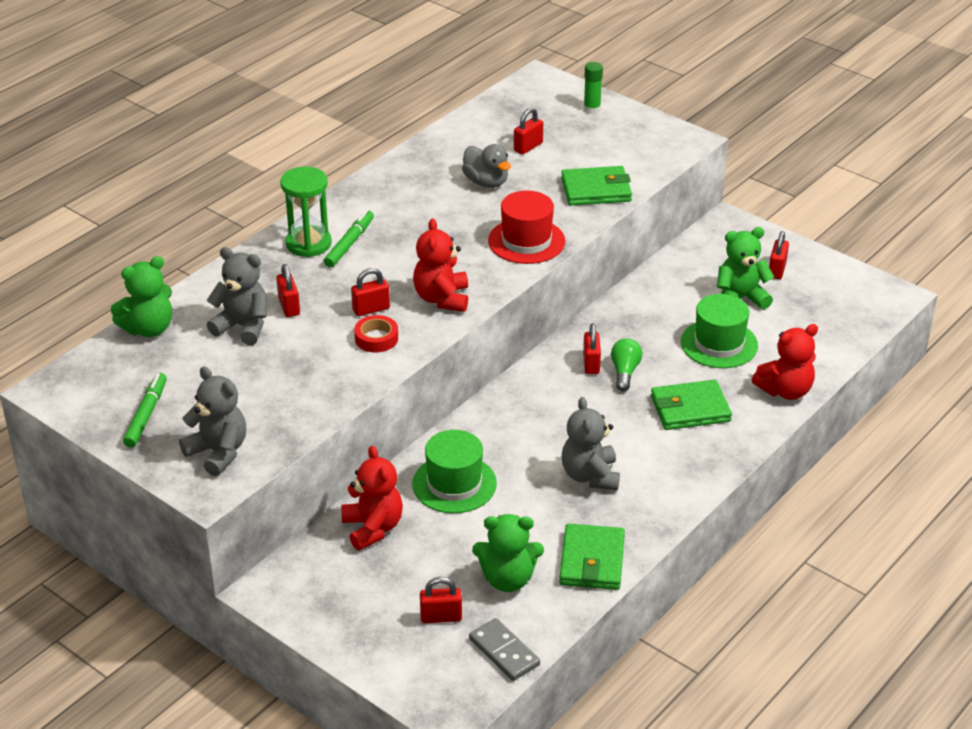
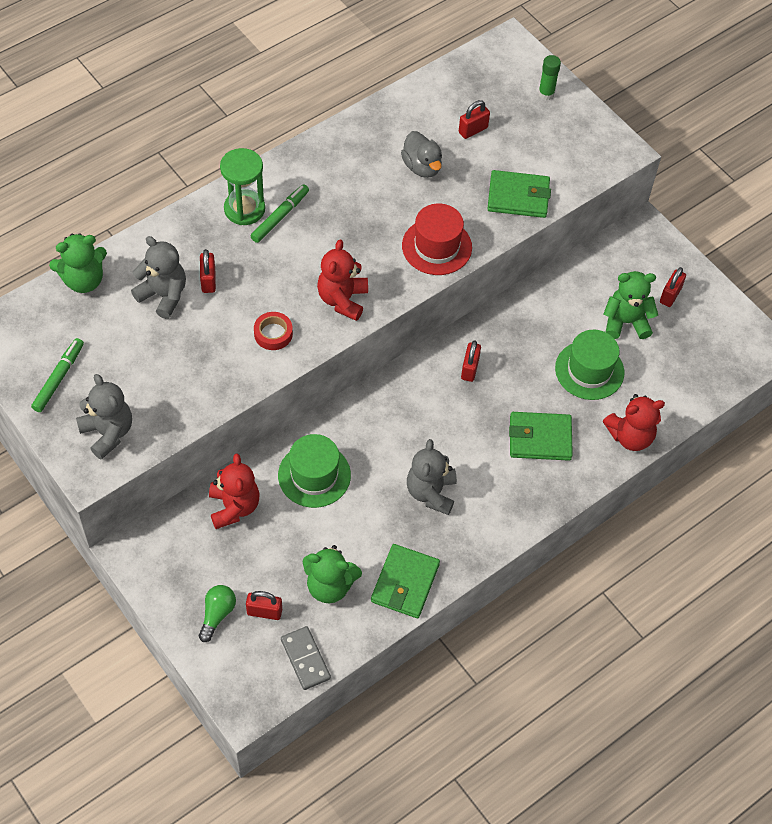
camera: 10 degrees right, 20 degrees up
red padlock [351,268,390,316] -> none
green light bulb [611,338,642,391] -> green light bulb moved to [199,585,236,642]

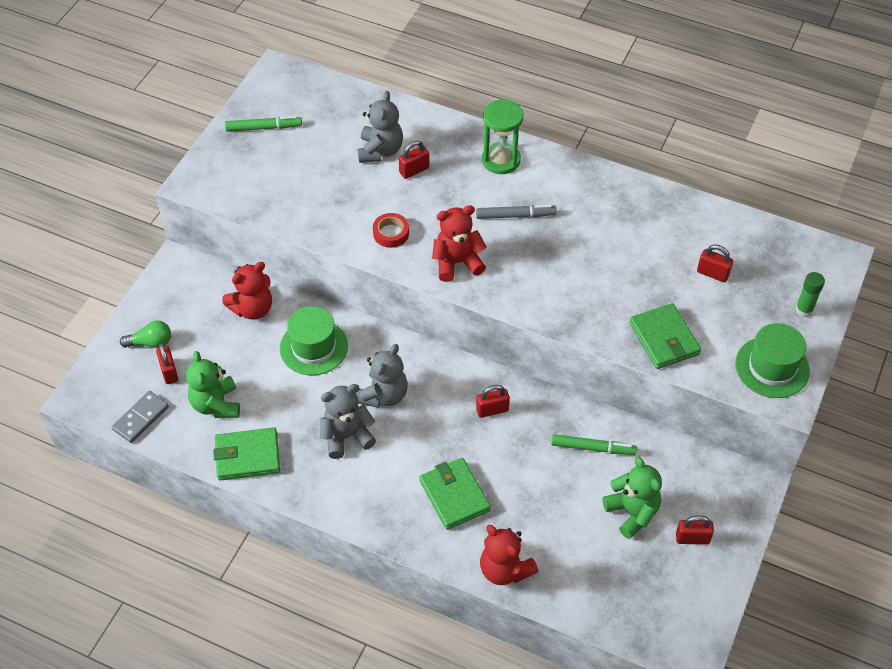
camera: 65 degrees right, 5 degrees down
green teddy bear [49,233,107,293] -> none
grey teddy bear [76,374,132,460] -> grey teddy bear moved to [356,344,408,408]
green marker [251,184,309,243] -> green marker moved to [551,434,637,455]
grey duck [401,131,442,178] -> none
red hat [402,203,472,275] -> none
green hat [555,330,624,400] -> green hat moved to [735,323,810,398]
none -> grey marker [476,205,557,219]

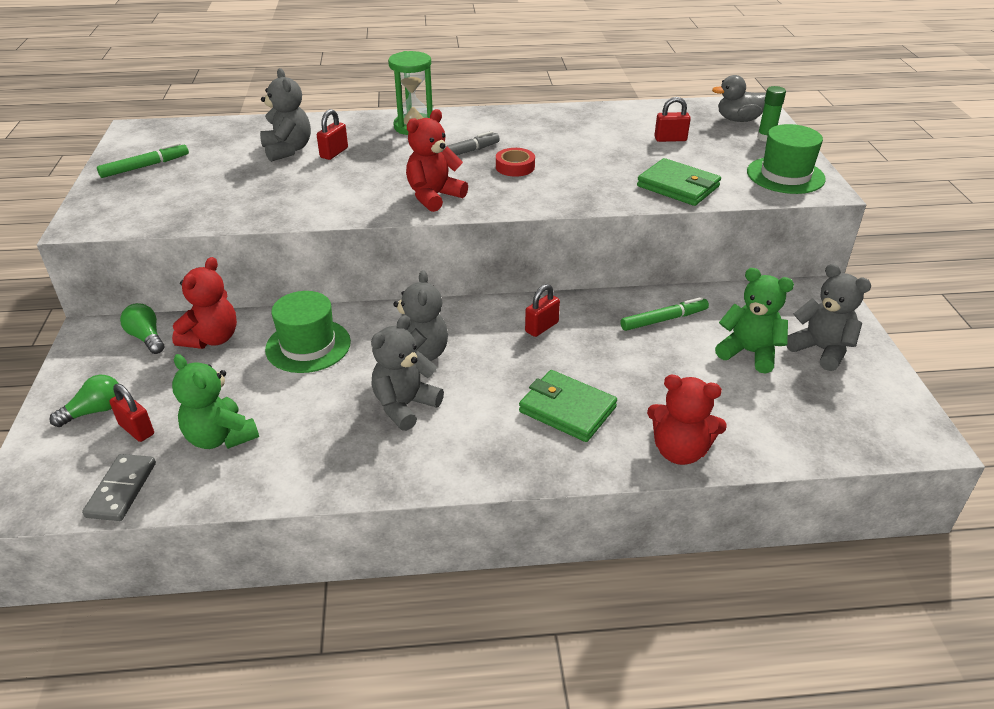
camera: 30 degrees left, 15 degrees down
green wallet [213,427,280,481] -> none
red tape [373,213,409,248] -> red tape moved to [496,148,535,177]
red padlock [676,515,714,545] -> grey teddy bear [786,264,871,371]
none -> green light bulb [120,303,164,354]
none -> grey duck [712,75,766,122]

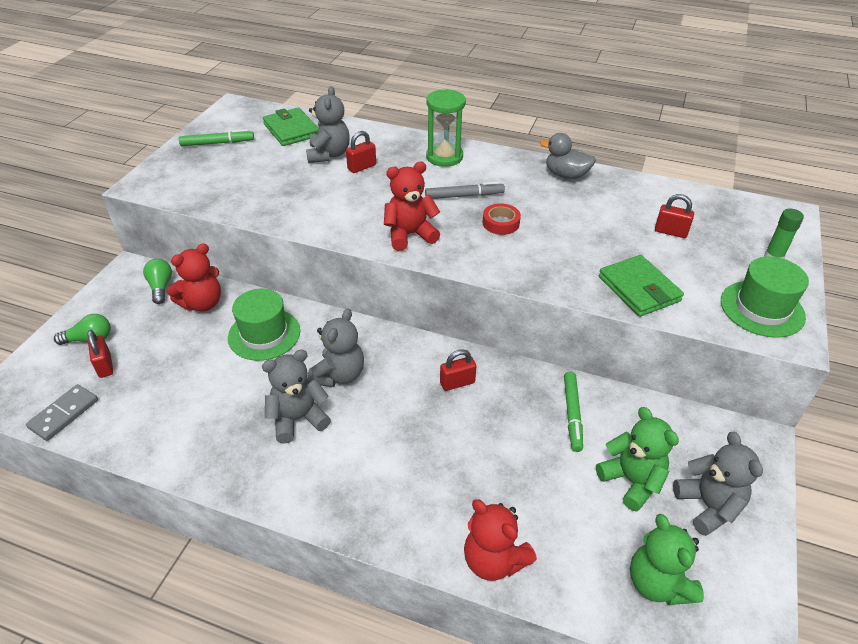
camera: 25 degrees right, 5 degrees up
green teddy bear [172,354,259,449] -> green teddy bear moved to [630,514,704,605]
green wallet [519,370,617,442] -> green wallet moved to [263,107,319,146]
green marker [620,297,709,331] -> green marker turned 90 degrees clockwise [564,372,583,452]
grey duck [712,75,766,122] -> grey duck moved to [540,133,596,179]

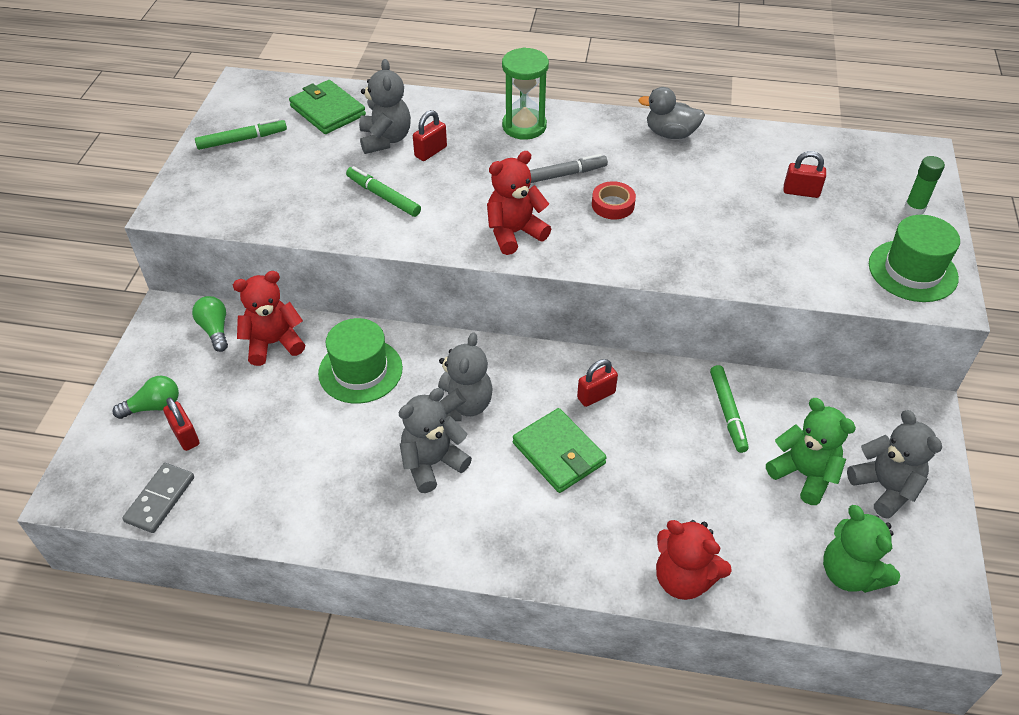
camera: 10 degrees left, 5 degrees up
red teddy bear [167,243,221,312] -> red teddy bear turned 150 degrees counterclockwise [233,271,305,366]
green wallet [599,255,684,317] -> green wallet moved to [513,408,607,493]
none -> green marker [346,166,421,217]

